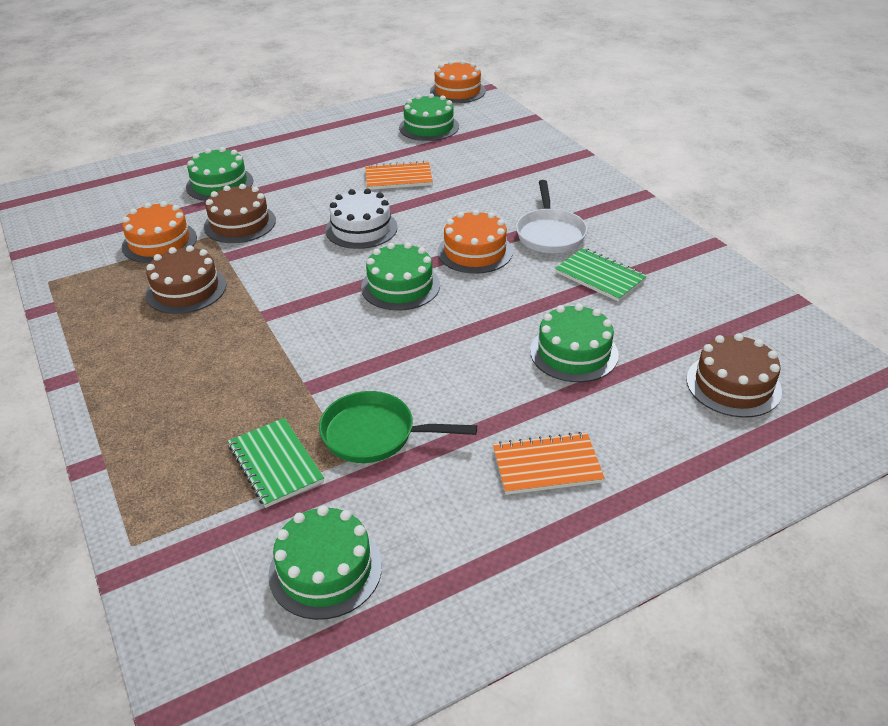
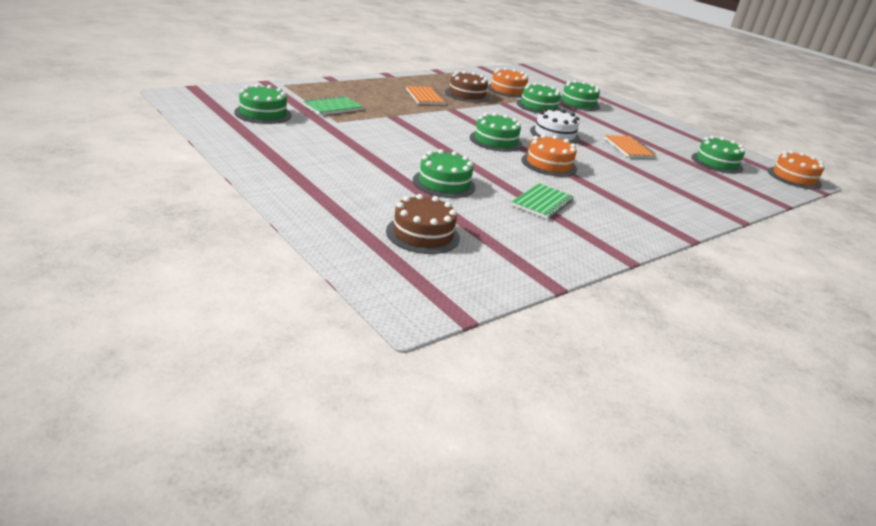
camera: 75 degrees right, 10 degrees down
brown cake [204,184,276,243] -> green cake [517,82,561,114]
green pan [319,391,477,463] -> none
orange notebook [493,432,605,495] -> orange notebook moved to [406,86,447,105]
white pan [516,180,588,253] -> none

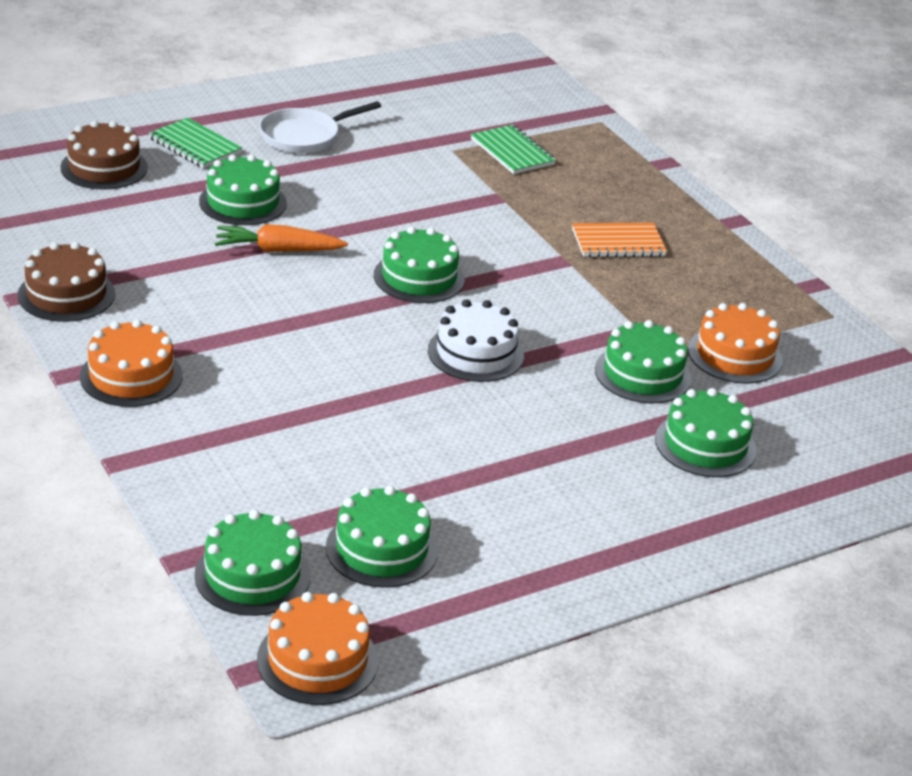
camera: 100 degrees right, 5 degrees up
green cake [234,84,292,124] -> green cake moved to [194,510,311,616]
brown cake [445,71,489,103] -> brown cake moved to [17,242,115,322]
green notebook [512,183,574,219] -> green notebook moved to [149,118,242,168]
orange cake [522,134,577,177] -> orange cake moved to [80,320,182,407]
orange notebook [604,135,657,158] -> none
none -> orange carrot [215,224,348,252]
none -> white pan [259,101,381,153]

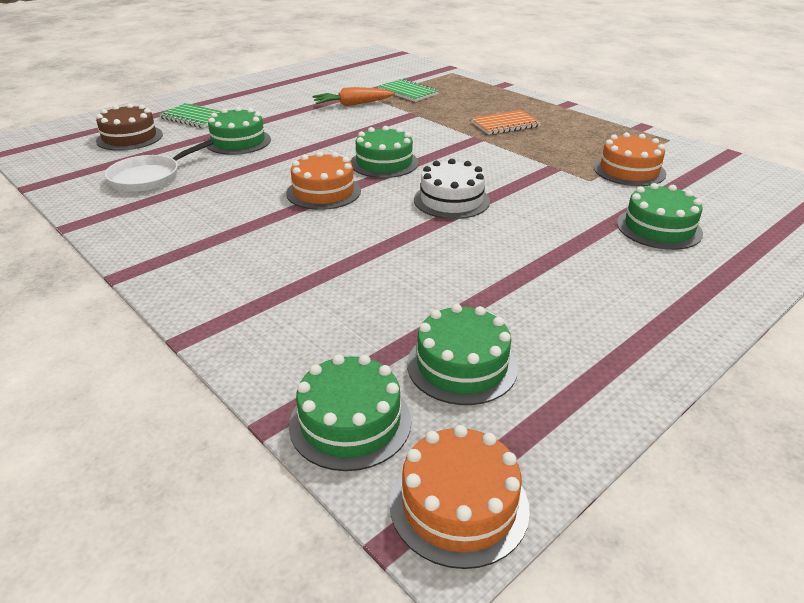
camera: 10 degrees left, 0 degrees up
brown cake [17,242,115,322] -> none
orange cake [80,320,182,407] -> orange cake moved to [286,151,361,210]
orange carrot [215,224,348,252] -> orange carrot moved to [313,87,395,106]
white pan [259,101,381,153] -> white pan moved to [105,140,214,192]
green cake [595,320,692,403] -> none

